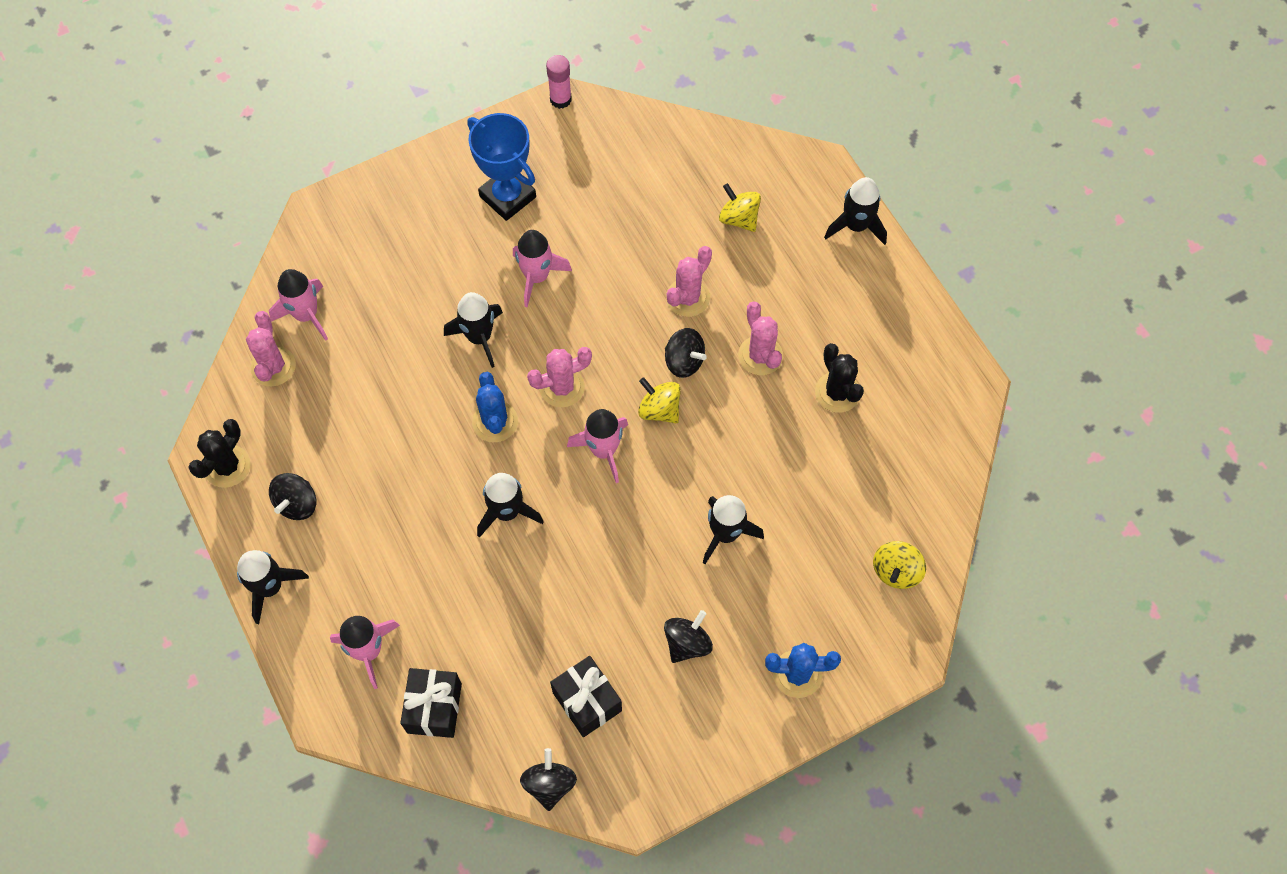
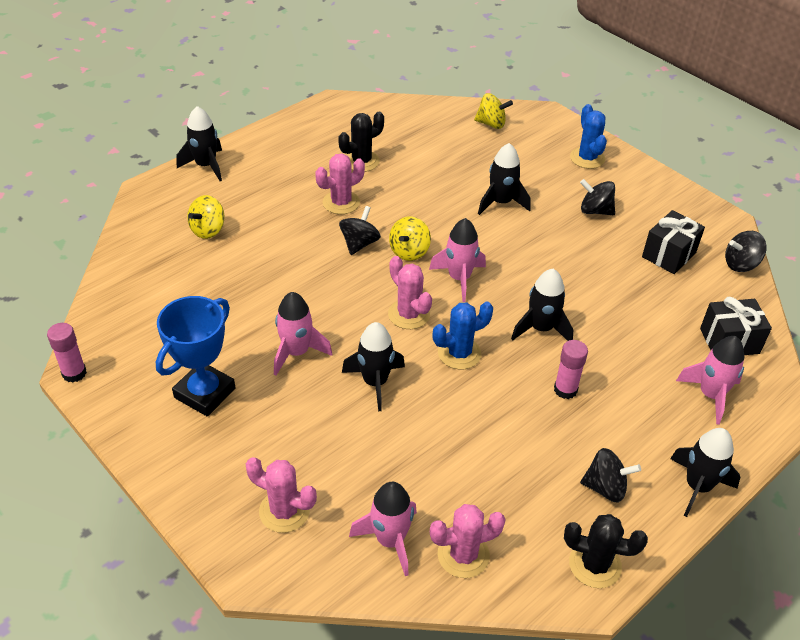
camera: 105 degrees left, 20 degrees down
pink cactus [666,246,712,317] -> pink cactus moved to [246,457,317,533]
none -> pink glue stick [554,340,588,399]

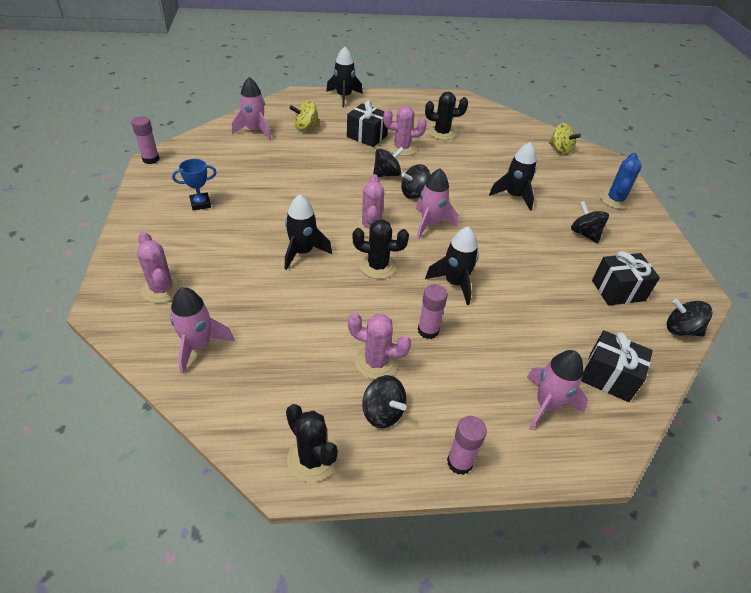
camera: 35 degrees right, 0 degrees up
blue trophy [156,296,235,416] -> blue trophy [172,159,217,211], size x0.56
pink rocket [274,292,332,375] -> pink rocket moved to [232,77,272,140]
yellow spinning top [389,217,431,261] -> black spinning top [401,164,430,199]
pink cactus [430,504,506,578] -> pink cactus moved to [348,313,411,379]
blue cactus [432,302,493,370] -> black cactus [352,219,409,279]
black rocket [670,428,740,517] -> pink glue stick [447,416,487,475]
none -> black gift [347,101,388,147]

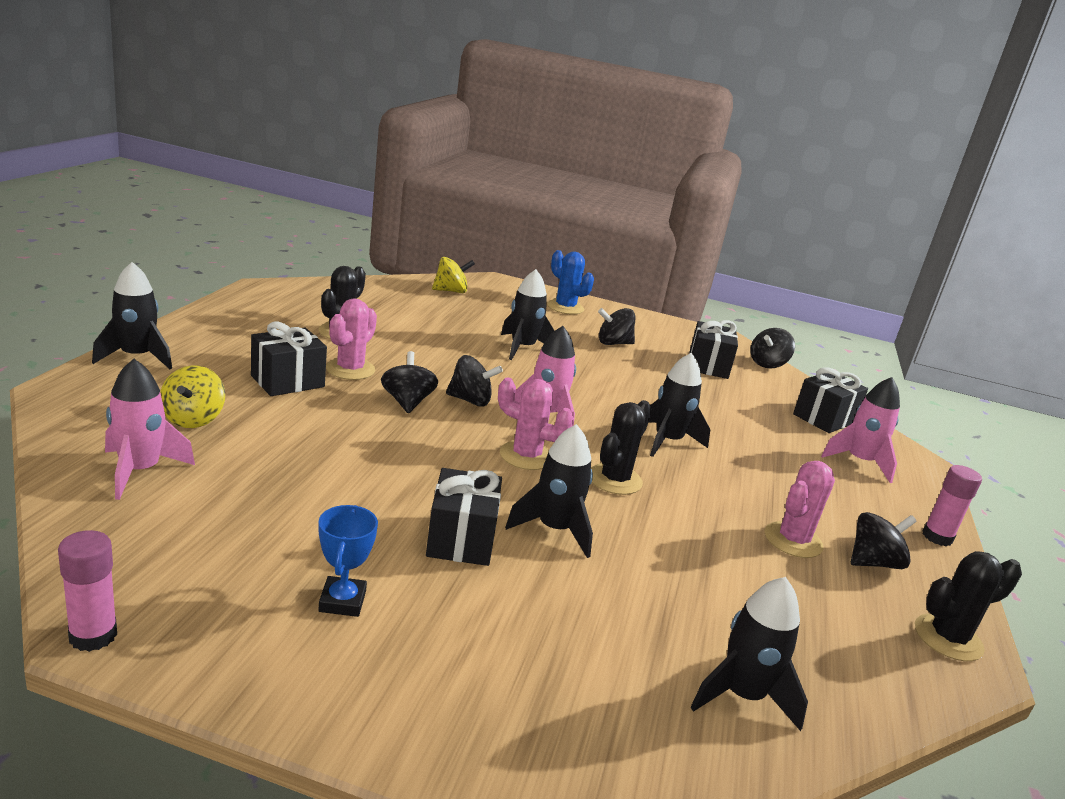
camera: 70 degrees left, 20 degrees down
pink cactus [137,232,183,303] -> none
pink rocket [170,287,234,374] -> black rocket [690,577,808,731]
black spinning top [401,164,430,199] -> black spinning top turned 75 degrees counterclockwise [446,355,503,407]
pink glue stick [418,284,448,339] -> none
none -> black gift [426,468,502,566]

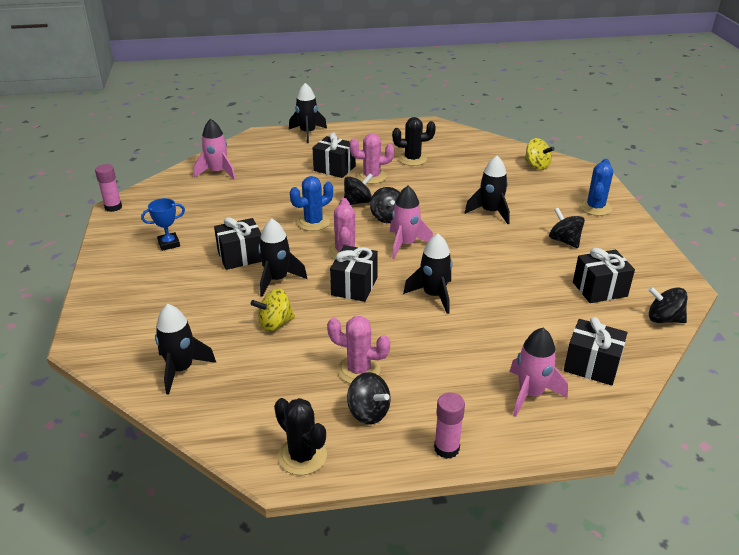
camera: 70 degrees right, 10 degrees up
yellow spinning top [160,365,225,428] -> yellow spinning top moved to [251,288,295,331]
black cactus [591,400,652,495] -> black gift [330,245,378,302]
none -> blue cactus [290,176,333,231]

